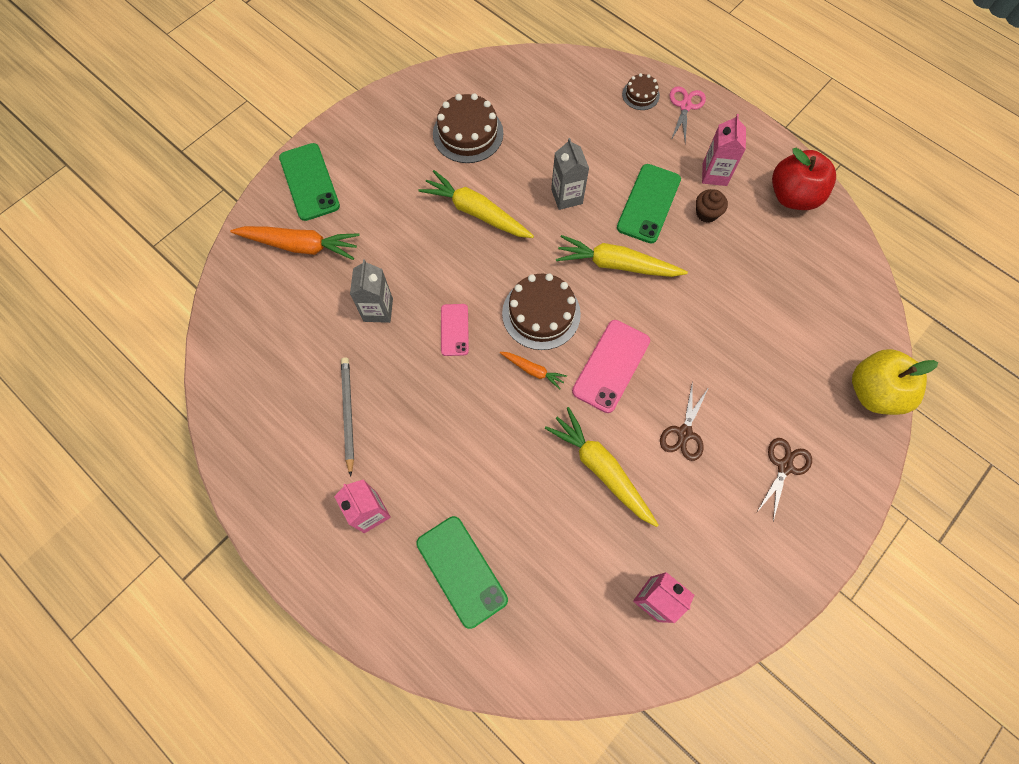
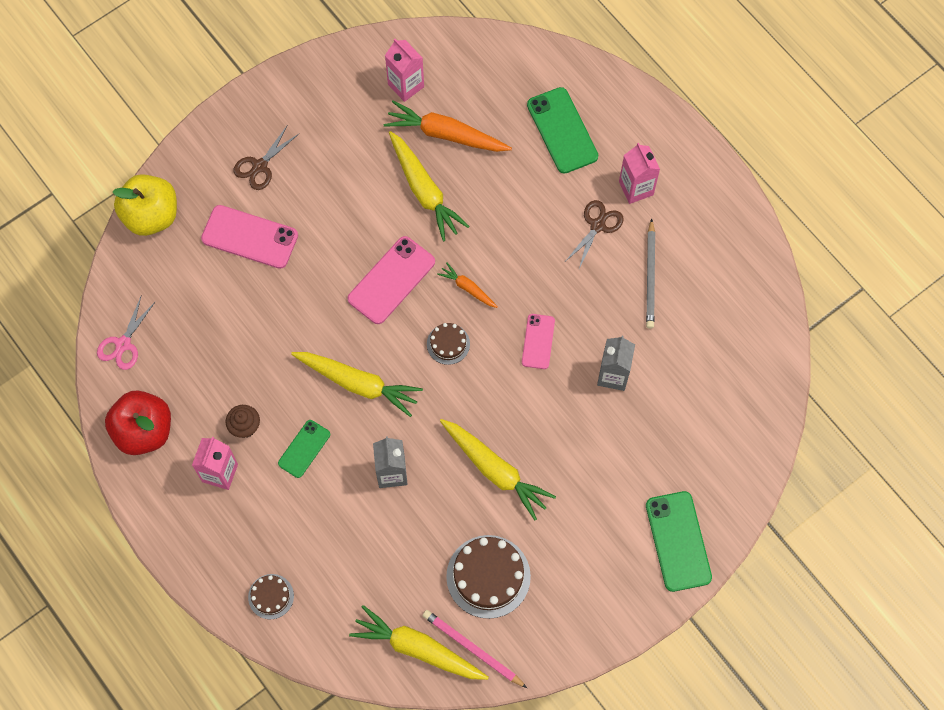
camera: 170 degrees left, 0 degrees up
orange carrot [230,226,360,260] -> orange carrot moved to [384,100,512,152]
brown cake [502,273,581,350] -> brown cake [427,323,470,365], size x0.54
green phone [617,164,681,243] -> green phone [278,420,330,478], size x0.60
brown scissors [660,381,709,461] -> brown scissors moved to [565,200,624,271]
pink scissors [670,86,706,143] -> pink scissors moved to [97,297,156,370]
none -> pink phone [201,205,298,269]
none -> yellow carrot [349,605,489,680]
none -> pink pencil [423,610,527,688]

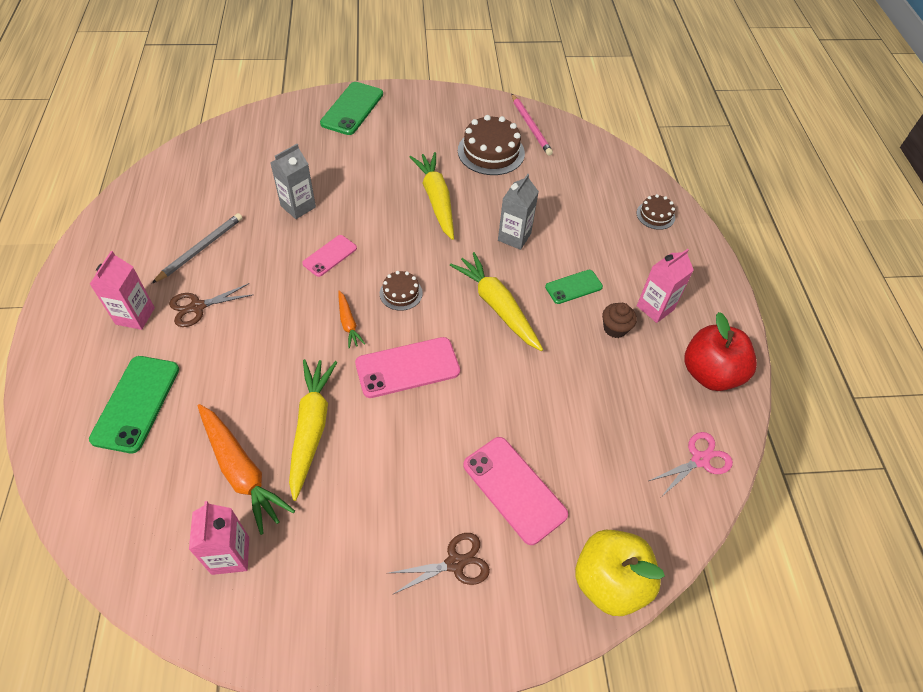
camera: 150 degrees left, 15 degrees down
yellow carrot [349,605,489,680] -> none

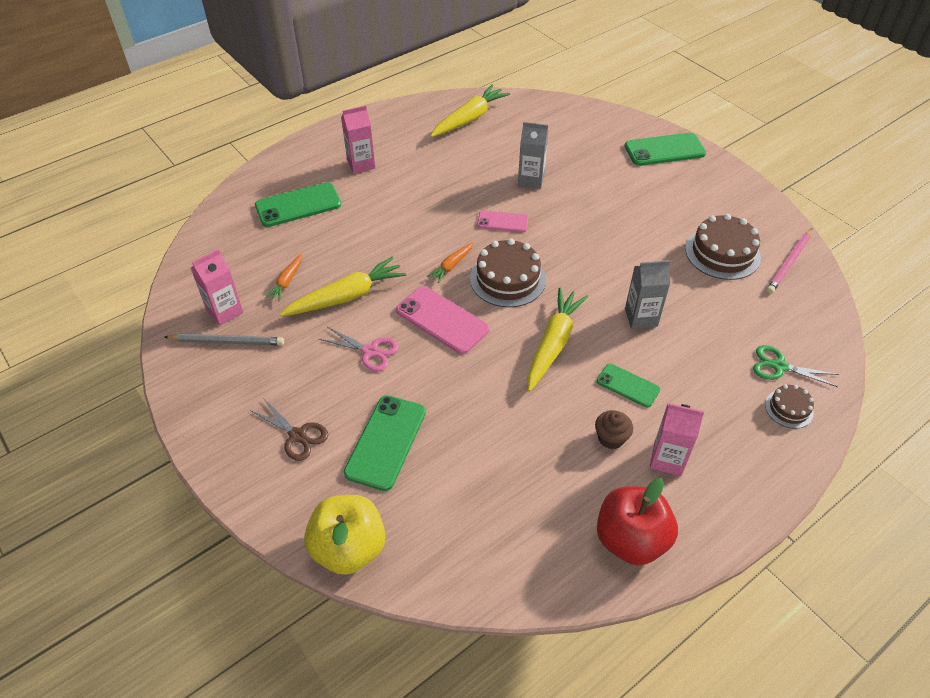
camera: 60 degrees right, 5 degrees down
grey pencil [152,213,242,283] -> grey pencil moved to [164,333,284,345]
brown scissors [169,283,252,327] -> none
orange carrot [198,404,295,535] -> orange carrot [265,254,302,301], size x0.52
brown cake [380,271,423,311] -> brown cake [470,239,546,307], size x1.85
yellow carrot [410,152,454,240] -> yellow carrot moved to [430,85,510,137]
pink phone [463,437,568,545] -> green phone [344,395,426,491]
pink scissors [649,432,733,496] -> pink scissors moved to [319,327,399,371]
none -> green scissors [753,345,839,387]

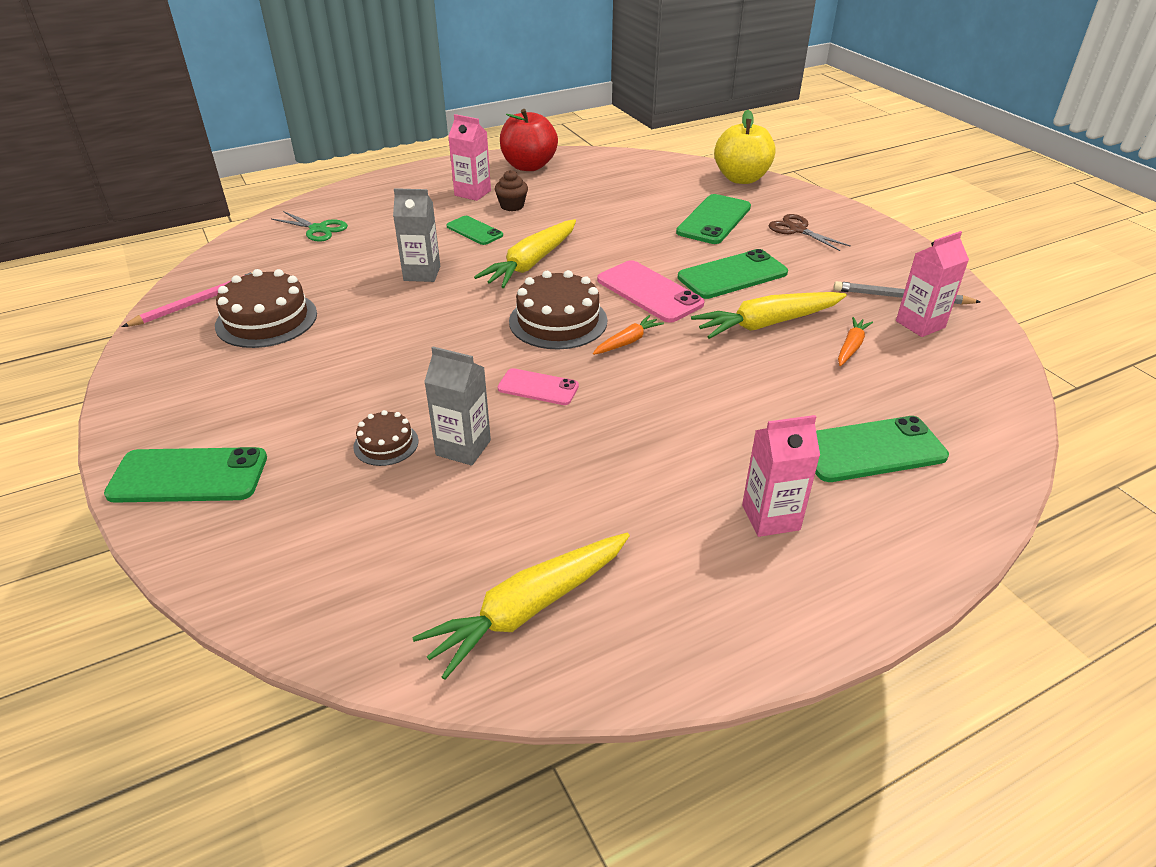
camera: 170 degrees left, 10 degrees down
pink scissors [319,327,399,371] -> green phone [678,249,788,299]
brown cake [765,384,814,429] -> brown cake moved to [353,410,419,466]

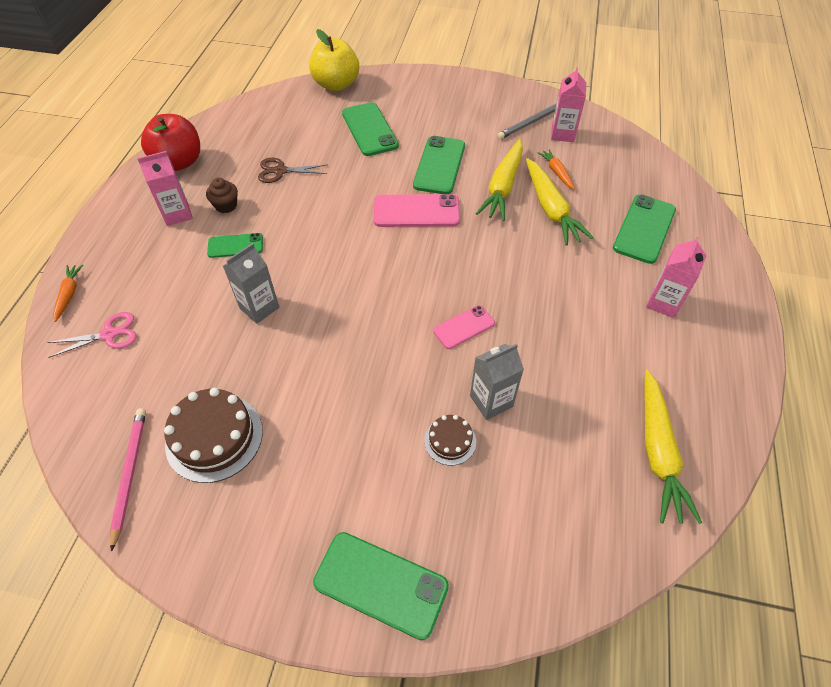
camera: 50 degrees left, 15 degrees up
green phone [104,447,267,503] -> green phone turned 75 degrees clockwise [313,532,449,640]
green scissors [271,211,348,242] -> pink scissors [47,312,137,358]
yellow carrot [474,219,576,288] -> yellow carrot moved to [526,158,594,246]
brown cake [509,270,607,350] -> none
orange carrot [593,315,664,355] -> orange carrot moved to [53,265,83,322]
brown scissors [768,214,851,251] -> brown scissors moved to [258,158,328,183]

